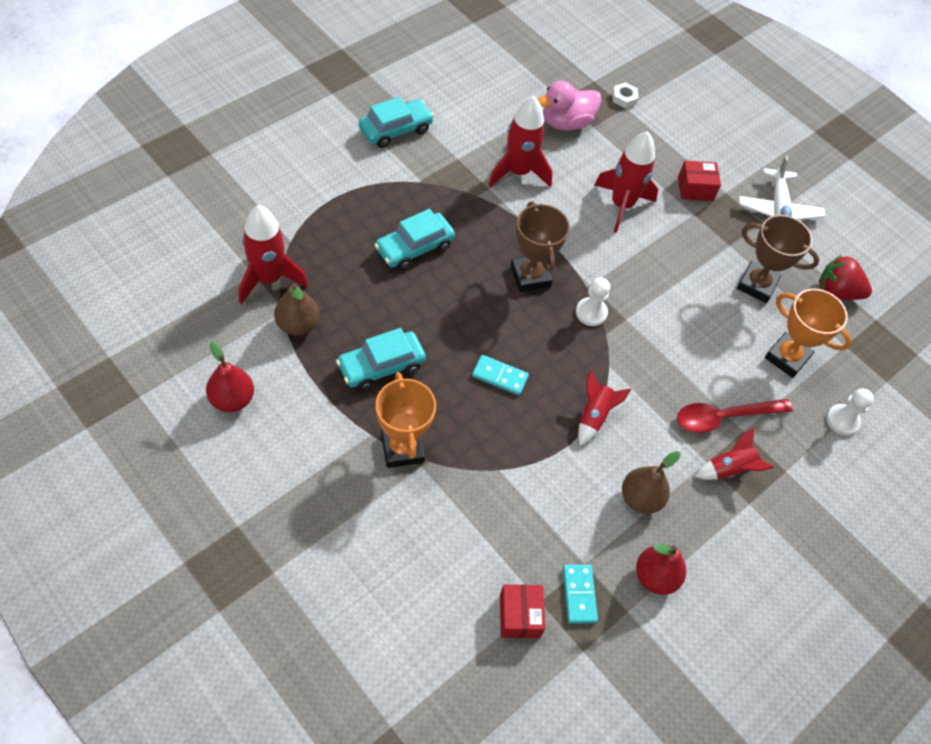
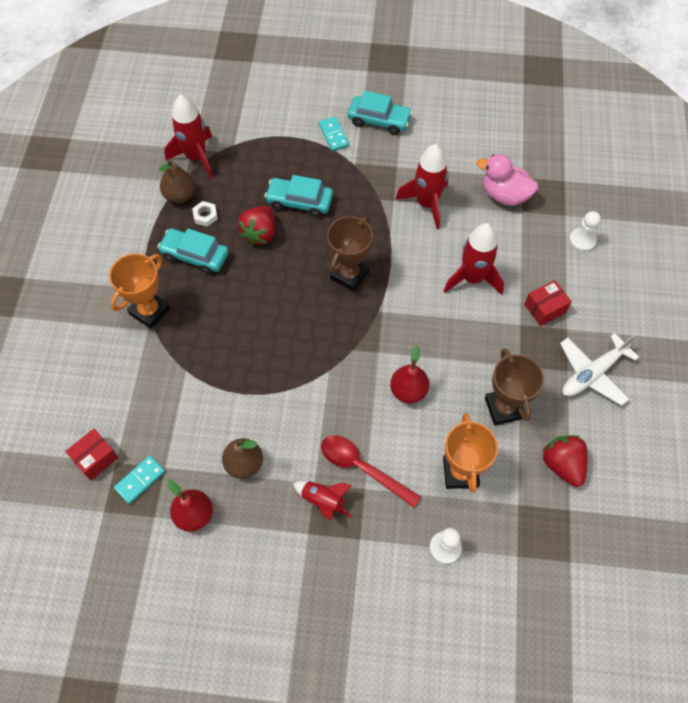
camera: 55 degrees right, 5 degrees up
red pear [206,341,254,412] -> red pear moved to [390,345,429,403]
turquoise domino [472,355,529,395] -> turquoise domino moved to [319,117,349,151]
white pawn [576,278,610,326] -> white pawn moved to [569,211,601,252]
red rocket [578,371,631,446] -> none
white nut [612,82,638,108] -> white nut moved to [192,201,218,227]
red box [678,160,721,201] -> red box turned 75 degrees counterclockwise [524,280,572,326]
none -> red strawberry [238,206,275,245]

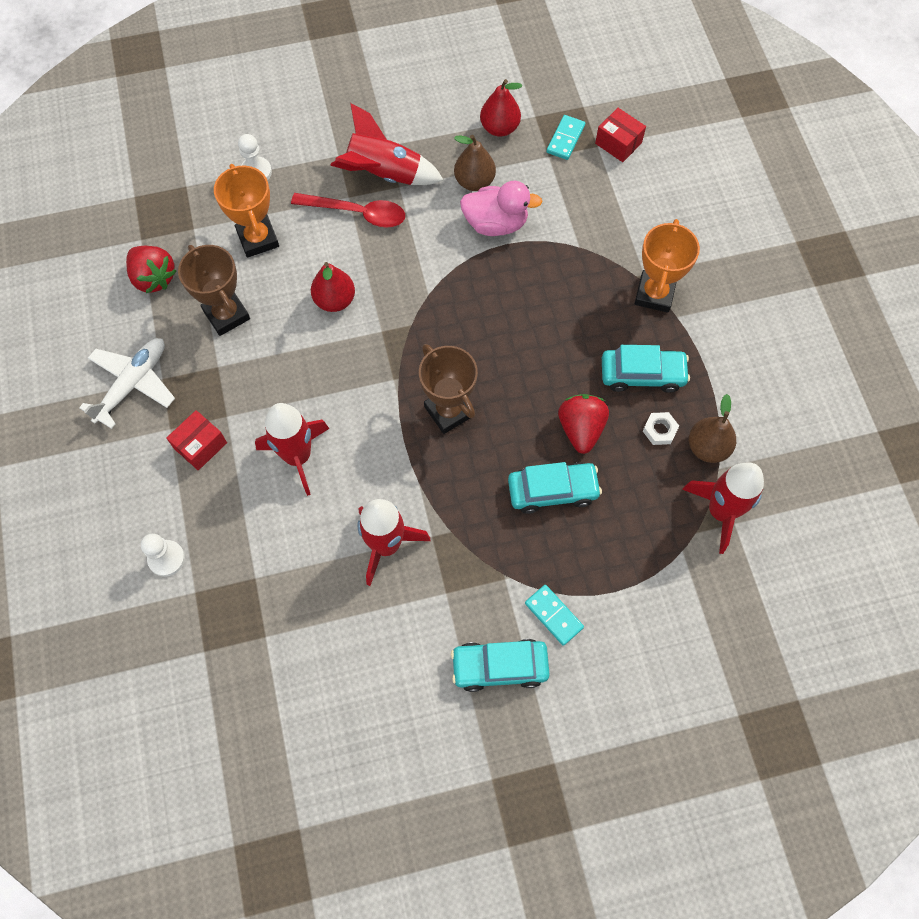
camera: 160 degrees right, 5 degrees up
red box [65,429,119,481] -> red box turned 75 degrees counterclockwise [595,108,646,162]
red rocket [293,481,352,520] -> red rocket [330,103,443,185], size x1.69
brown trophy [327,216,373,292] -> brown trophy turned 45 degrees counterclockwise [419,344,478,434]
pink duck [477,154,538,206] -> pink duck moved to [460,181,543,236]

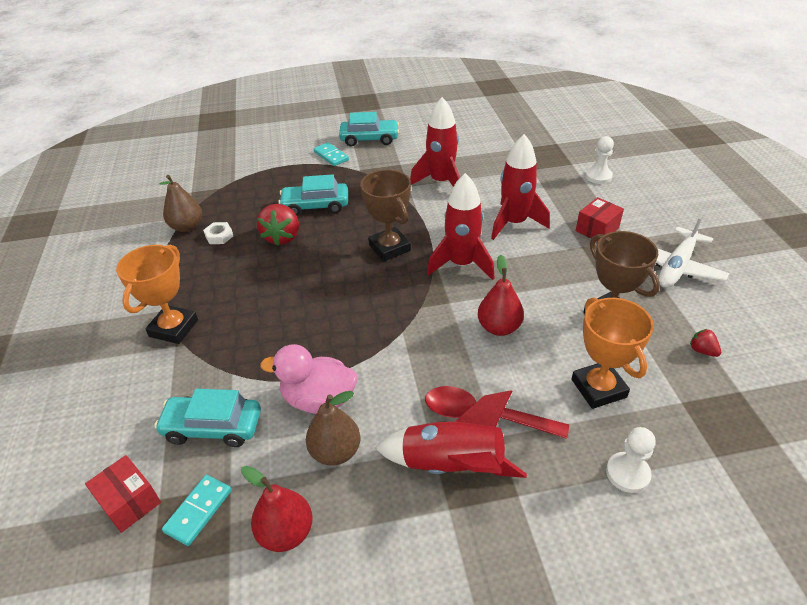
camera: 175 degrees left, 25 degrees down
red strawberry [126,246,176,293] -> red strawberry [690,329,721,357], size x0.49
turquoise car [602,345,690,393] -> turquoise car moved to [154,389,261,447]
red rocket [682,462,764,554] -> red rocket moved to [427,173,494,280]

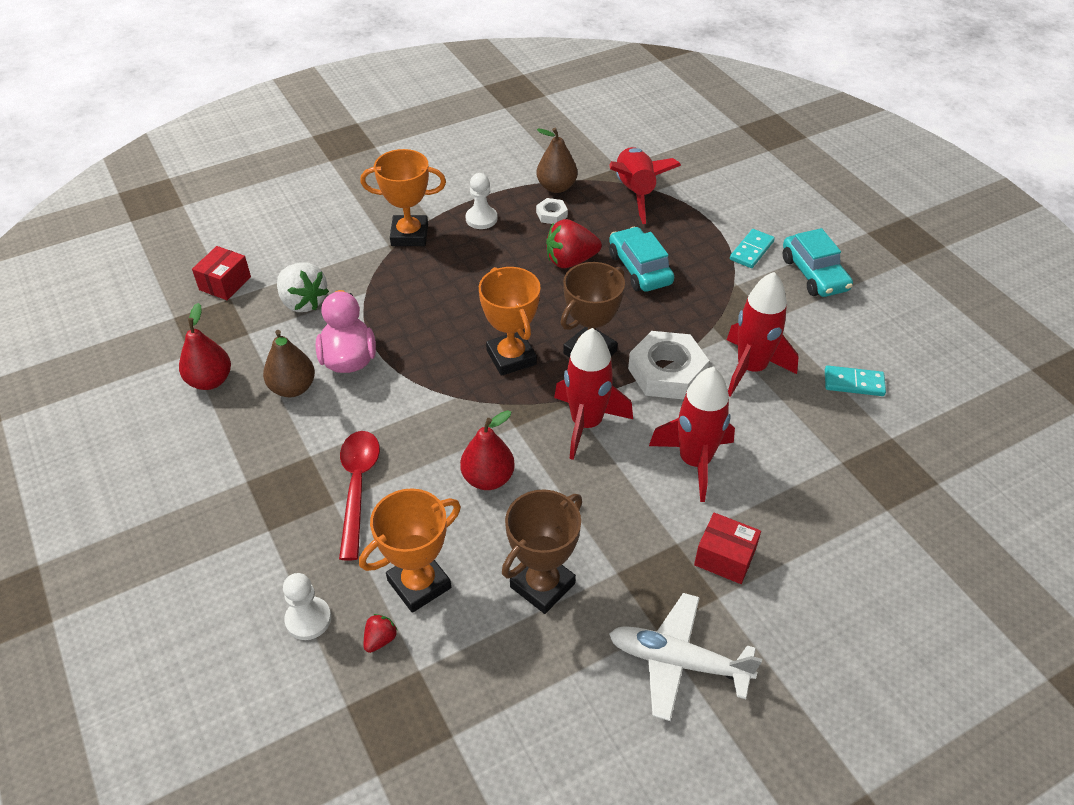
camera: 70 degrees right, 5 degrees up
turquoise car [154,389,261,447] -> white strawberry [277,263,329,312]
turquoise domino [162,475,232,546] -> turquoise domino moved to [825,366,886,396]
red rocket [375,390,527,478] -> red rocket moved to [609,147,681,224]
white pawn [585,136,614,184] -> white pawn moved to [466,173,498,229]
red strawberry [690,329,721,357] -> red strawberry moved to [364,614,398,653]
none -> orange trophy [479,267,541,376]
none -> white nut [628,331,709,399]

